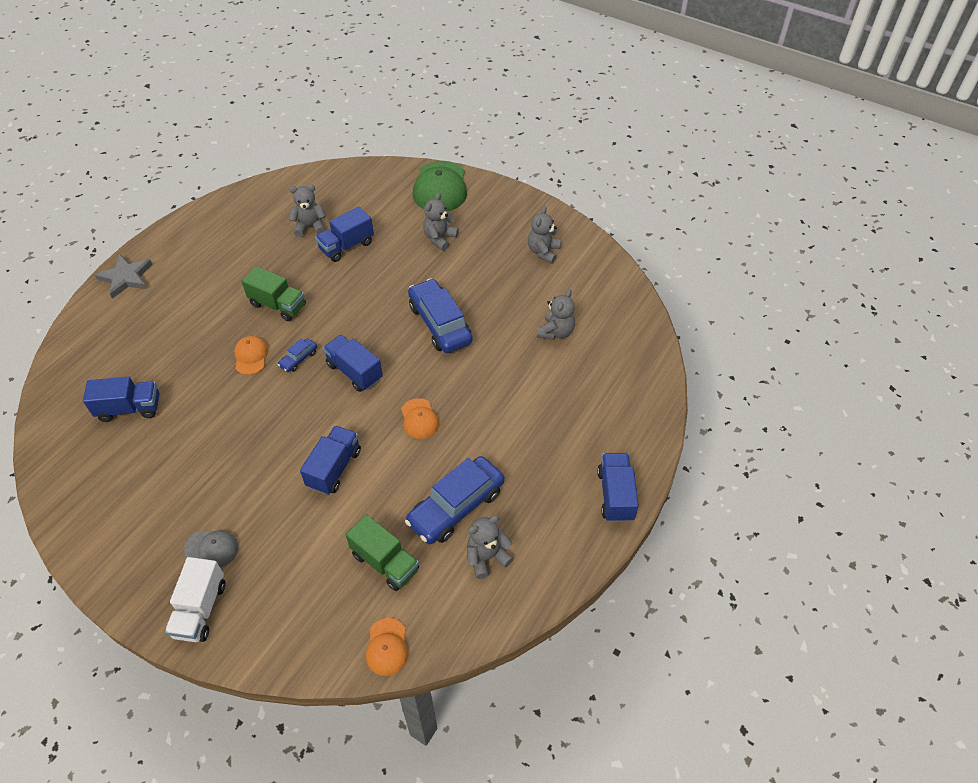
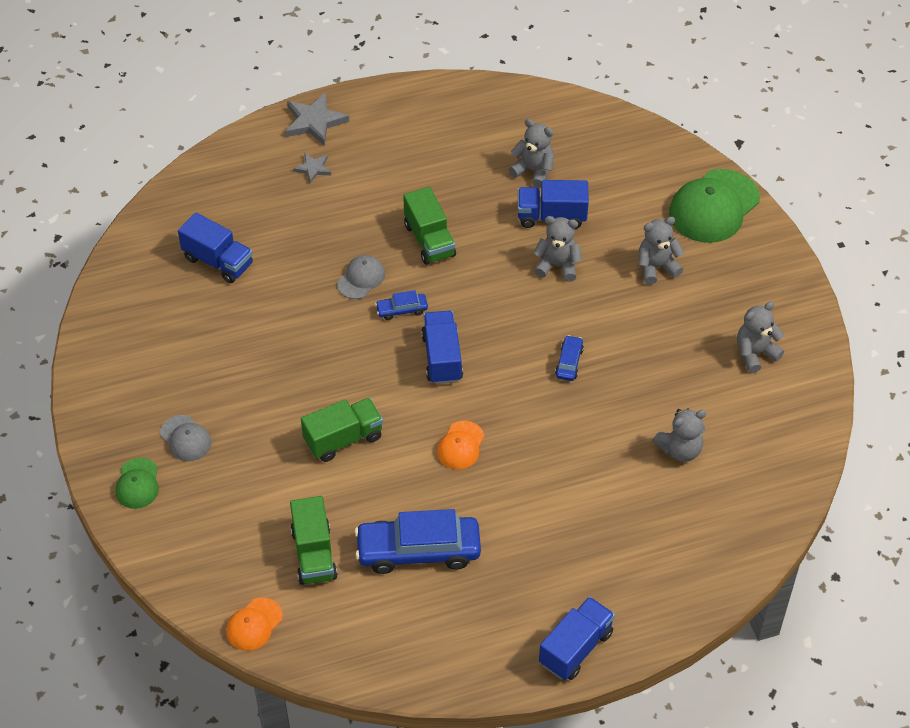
camera: 40 degrees right, 0 degrees up
white truck [165,557,226,642] -> green cap [116,457,159,509]
orange cap [234,336,268,375] -> grey cap [337,255,385,299]
blue truck [300,425,361,495] -> green truck [301,398,383,462]
blue car [408,278,473,353] -> blue car [555,335,584,381], size x0.45
grey teddy bear [467,515,514,579] -> grey teddy bear moved to [534,216,582,282]
none -> grey star [293,153,331,183]

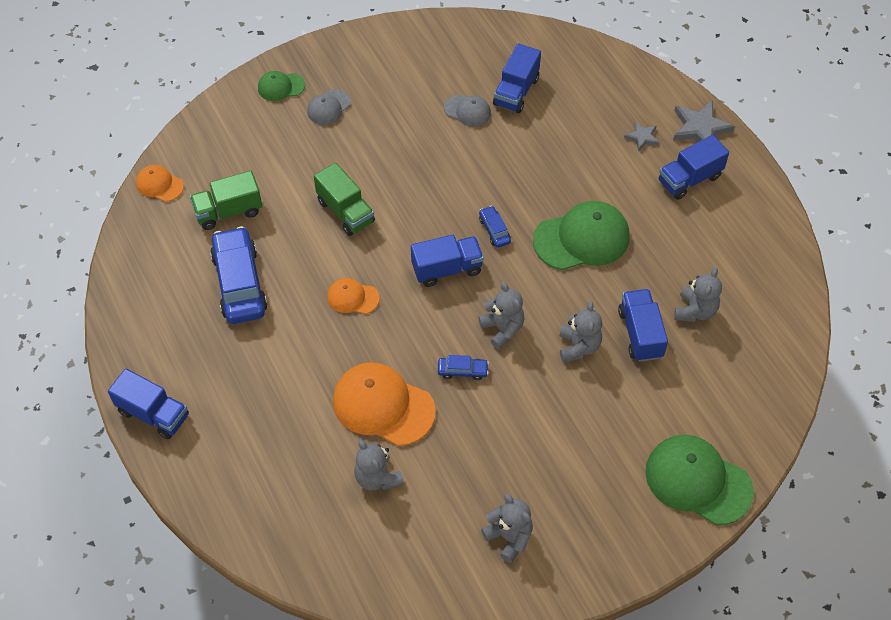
camera: 80 degrees right, 5 degrees up
grey cap [337,255,385,299] -> grey cap moved to [444,95,491,127]
green truck [403,187,456,265] -> green cap [533,201,629,270]
grey teddy bear [638,217,684,285] -> grey teddy bear moved to [479,282,525,349]
none -> orange cap [333,362,436,446]
none -> blue truck [659,135,729,200]

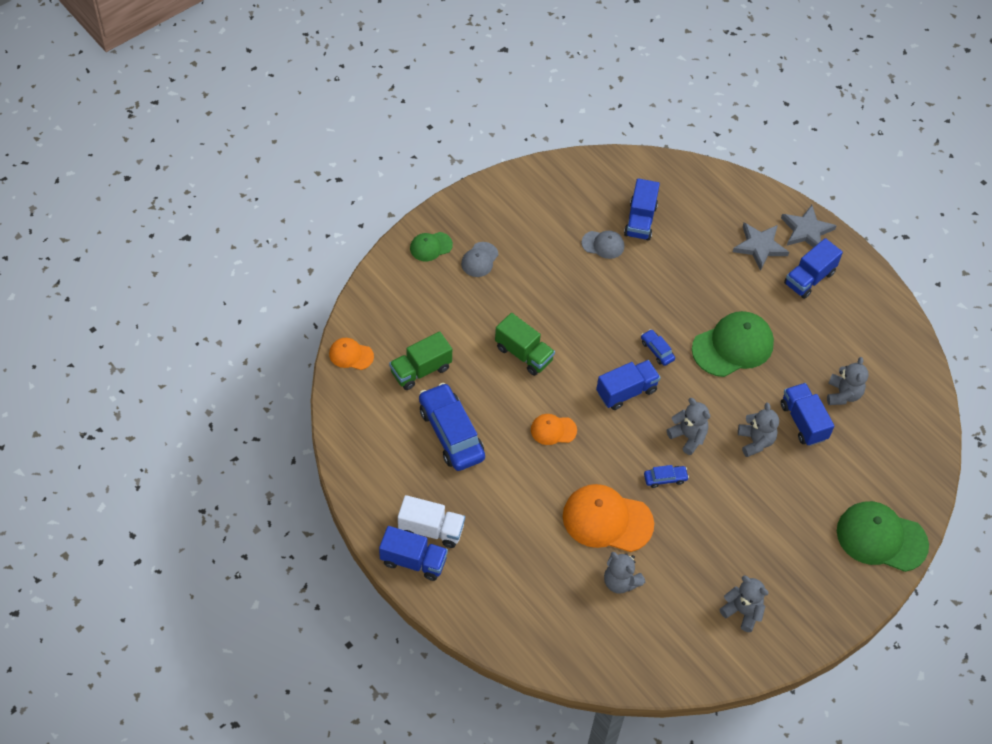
camera: 15 degrees left, 0 degrees up
grey star [624,121,659,151] -> grey star [733,223,789,271], size x1.76
none -> white truck [398,495,465,548]

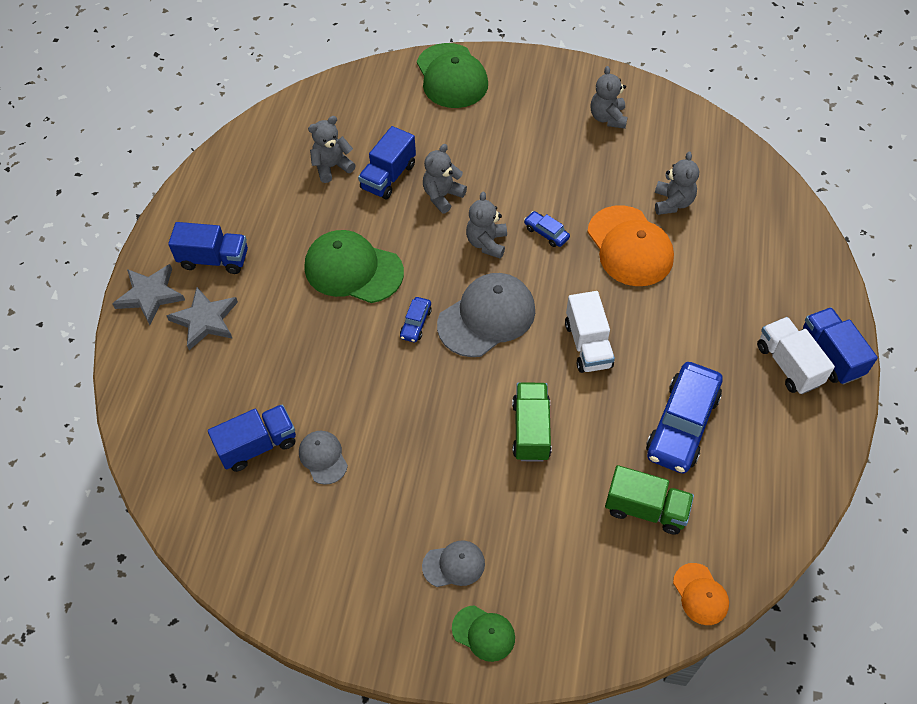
camera: 125 degrees left, 0 degrees up
orange cap [531,414,577,445] -> white truck [565,291,615,373]
blue truck [596,360,661,410] -> grey cap [437,273,535,357]

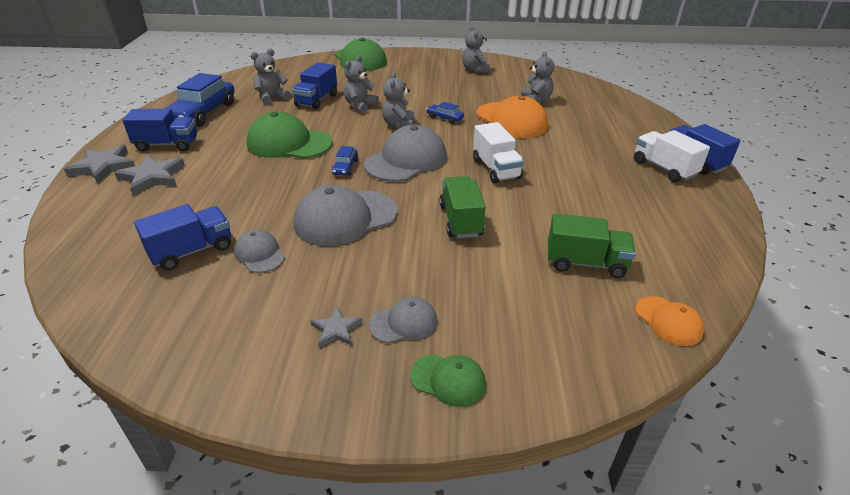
camera: 10 degrees left, 20 degrees down
blue car [646,362,723,474] -> blue car moved to [164,73,235,126]
none -> grey cap [294,185,398,247]
none -> grey star [311,307,363,348]

